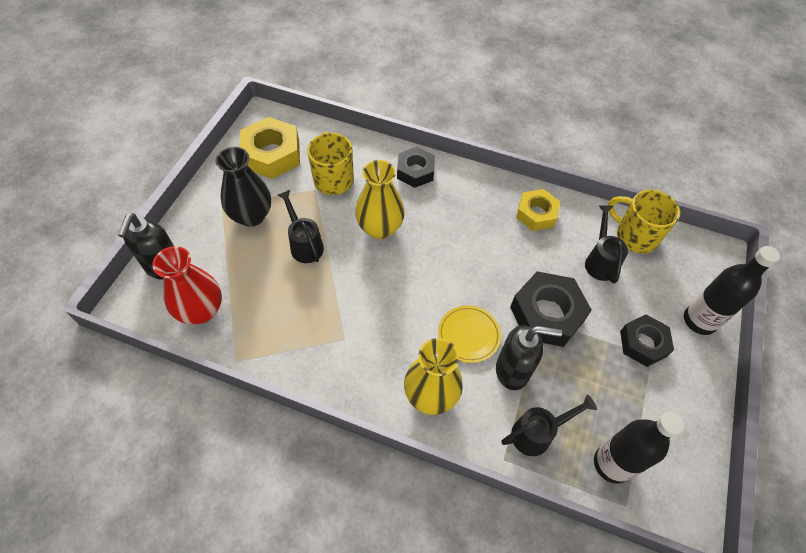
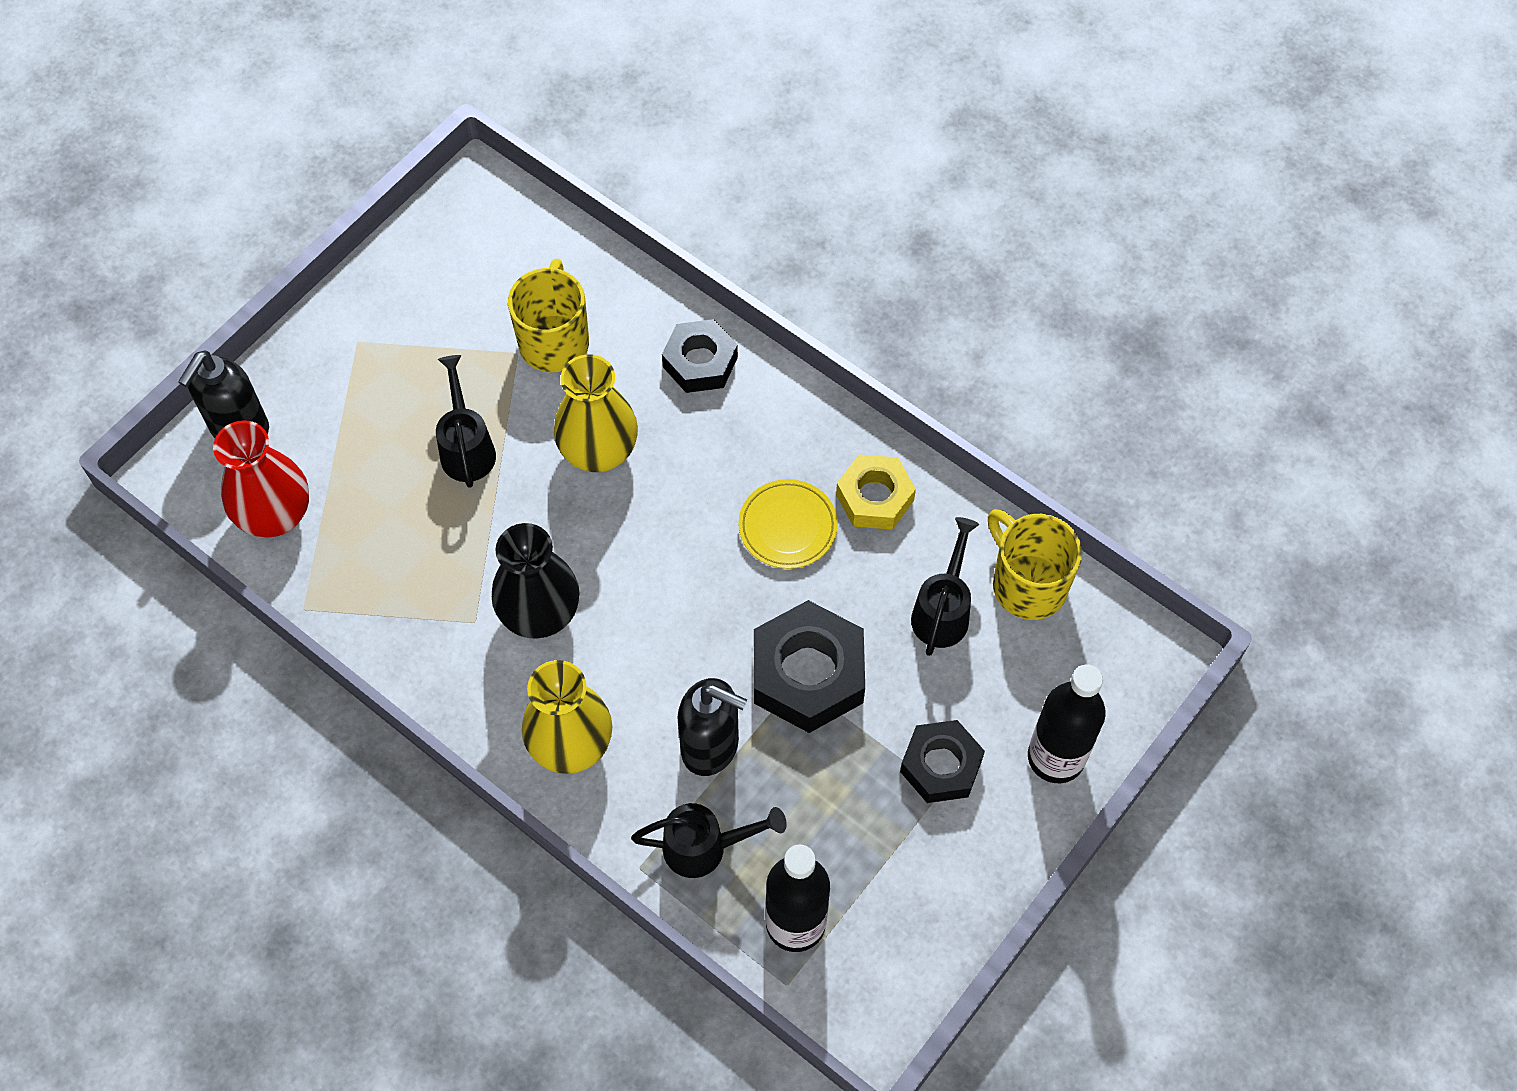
camera: 20 degrees right, 5 degrees up
black vase [215,147,271,227] -> black vase moved to [492,523,579,639]
yellow nut [240,117,300,179] -> none
yellow plate [438,305,501,363] -> yellow plate moved to [738,479,838,569]

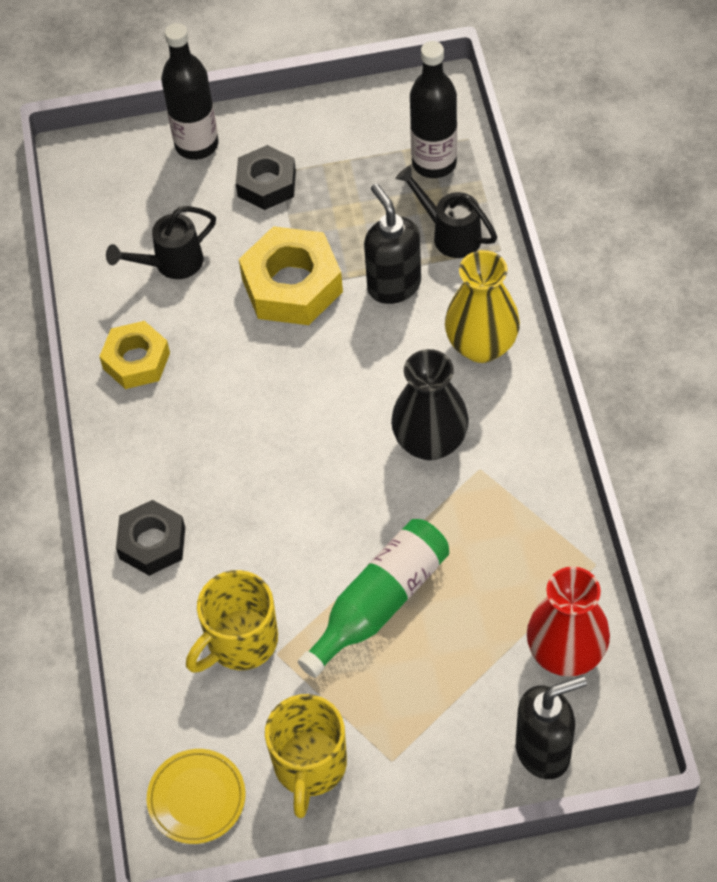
camera: 135 degrees left, 5 degrees down
black watering can [436,355,496,488] -> green bottle [298,519,449,678]
yellow vase [554,354,638,472] -> none
yellow plate [738,479,838,569] -> yellow plate moved to [147,749,246,844]
black nut [754,600,865,733] -> yellow nut [239,226,343,325]
yellow mug [988,509,1082,620] -> yellow mug moved to [265,694,347,818]

